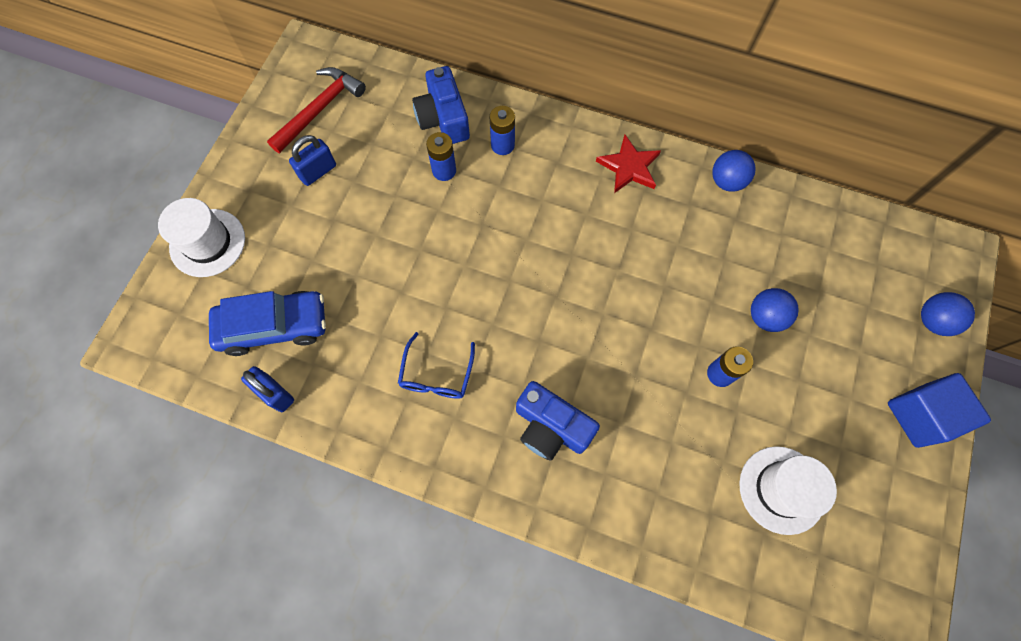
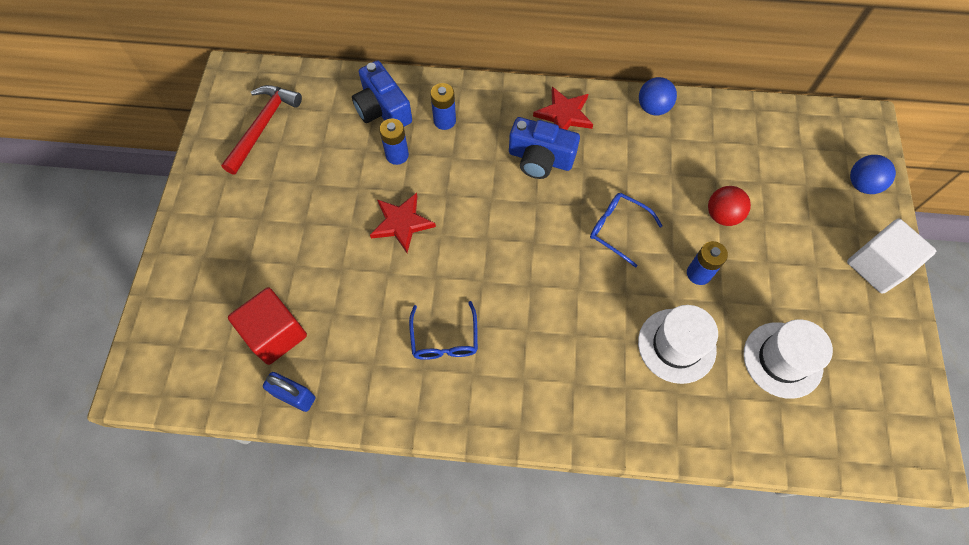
camera: 15 degrees left, 5 degrees down
white hat [158,198,245,277] -> white hat moved to [638,305,718,384]
blue car [209,291,326,356] -> red cube [228,287,307,365]
blue padlock [289,135,336,186] -> none
blue camera [516,381,600,461] -> blue camera moved to [509,117,580,179]
blue ball [751,288,799,332] -> red ball [708,186,751,226]
blue cube [888,373,991,448] -> white cube [847,219,936,294]
none -> red star [370,193,436,253]
none -> blue glasses [590,193,663,268]

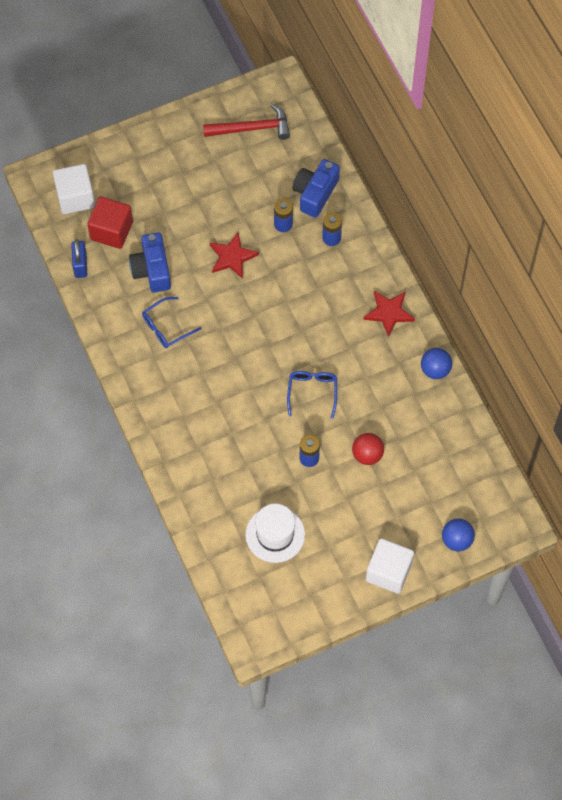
camera: 60 degrees right, 0 degrees up
blue camera [509,117,580,179] -> blue camera moved to [129,232,171,293]
white hat [638,305,718,384] -> none
none -> white cube [53,164,95,214]

